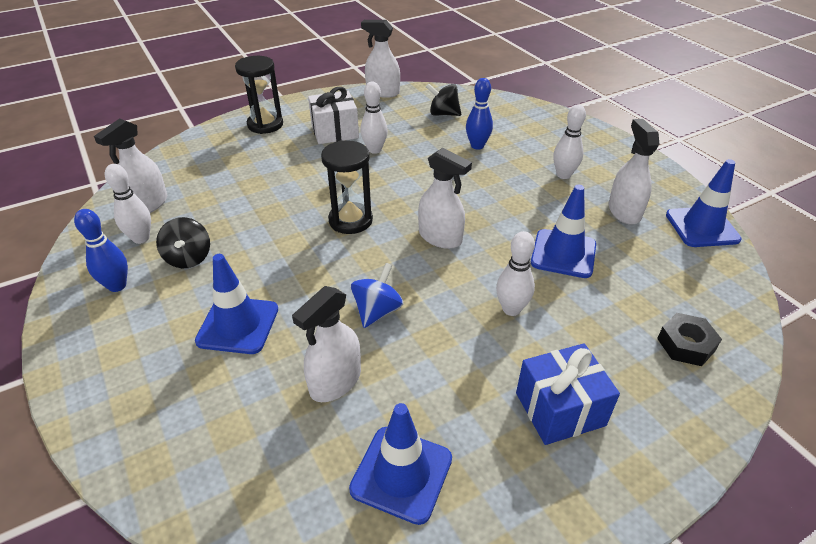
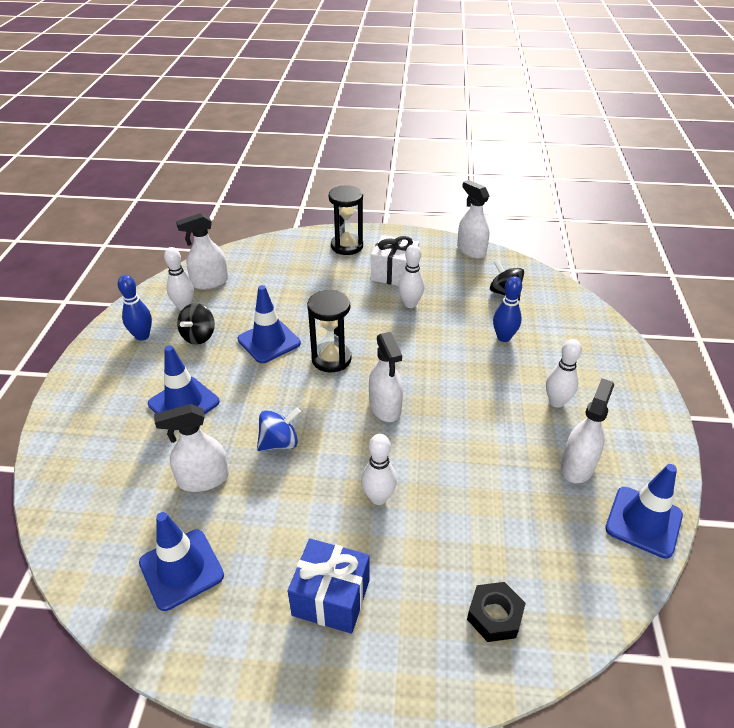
camera: 35 degrees right, 0 degrees up
blue traffic cone [531,185,596,278] -> blue traffic cone moved to [237,285,301,363]

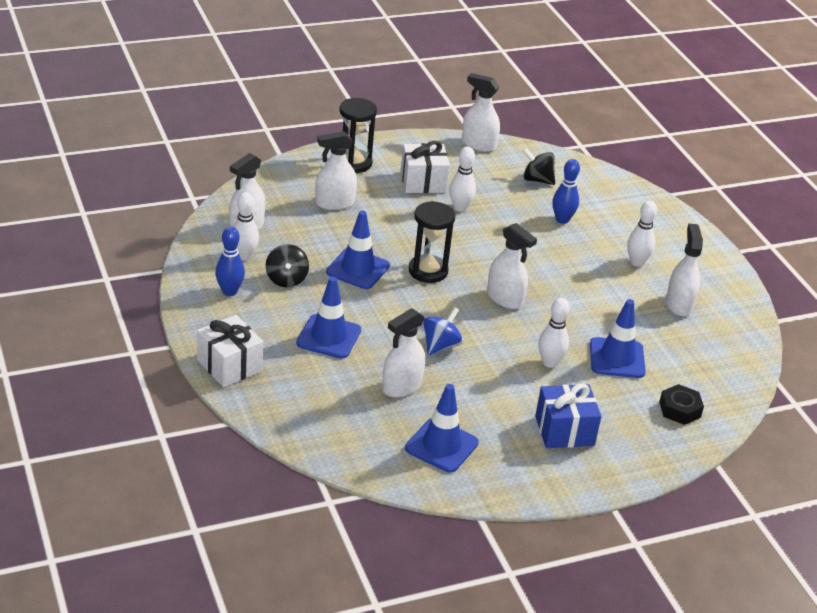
camera: 30 degrees left, 5 degrees down
blue traffic cone [605,464,683,559] -> blue traffic cone moved to [590,299,646,378]
none -> white gift [197,315,263,387]
none -> white spray bottle [315,131,357,210]

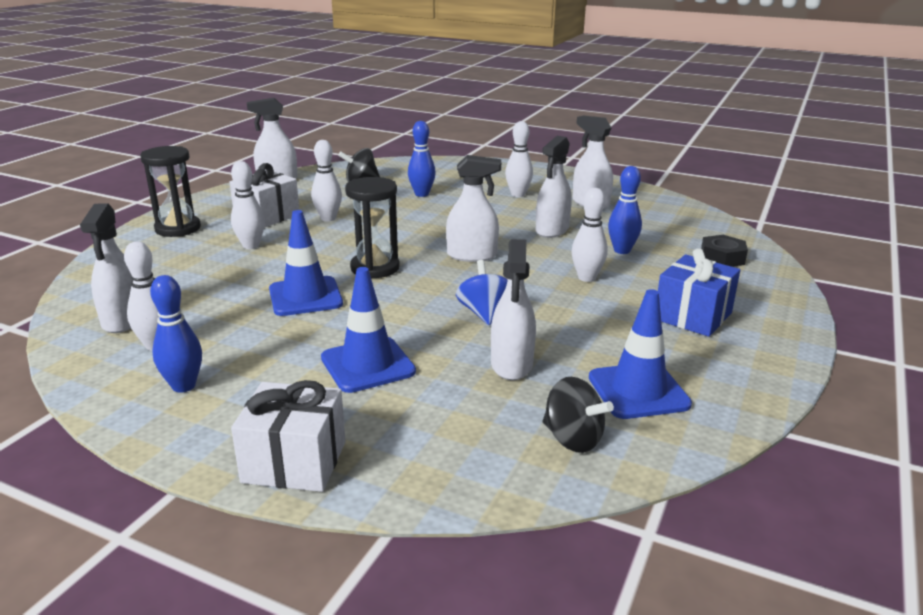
camera: 40 degrees left, 10 degrees down
black spinning top [266,244,309,287] -> black spinning top moved to [543,377,614,453]
white spray bottle [315,131,357,210] -> white spray bottle moved to [536,136,572,238]
blue traffic cone [590,299,646,378] -> blue bowling pin [608,166,642,254]
none -> white bowling pin [231,161,265,249]

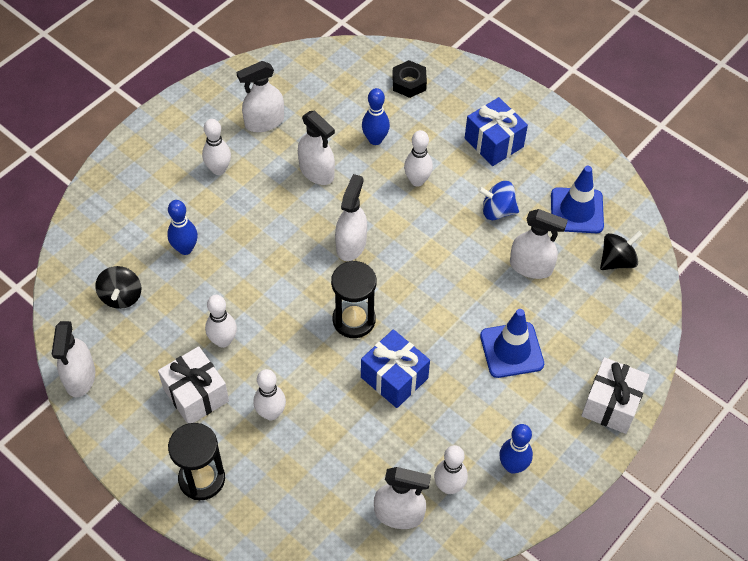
camera: 75 degrees left, 30 degrees up
blue traffic cone [269,210,343,316] -> blue gift [361,329,430,408]
blue spinning top [456,260,508,325] -> blue spinning top moved to [478,181,519,220]

